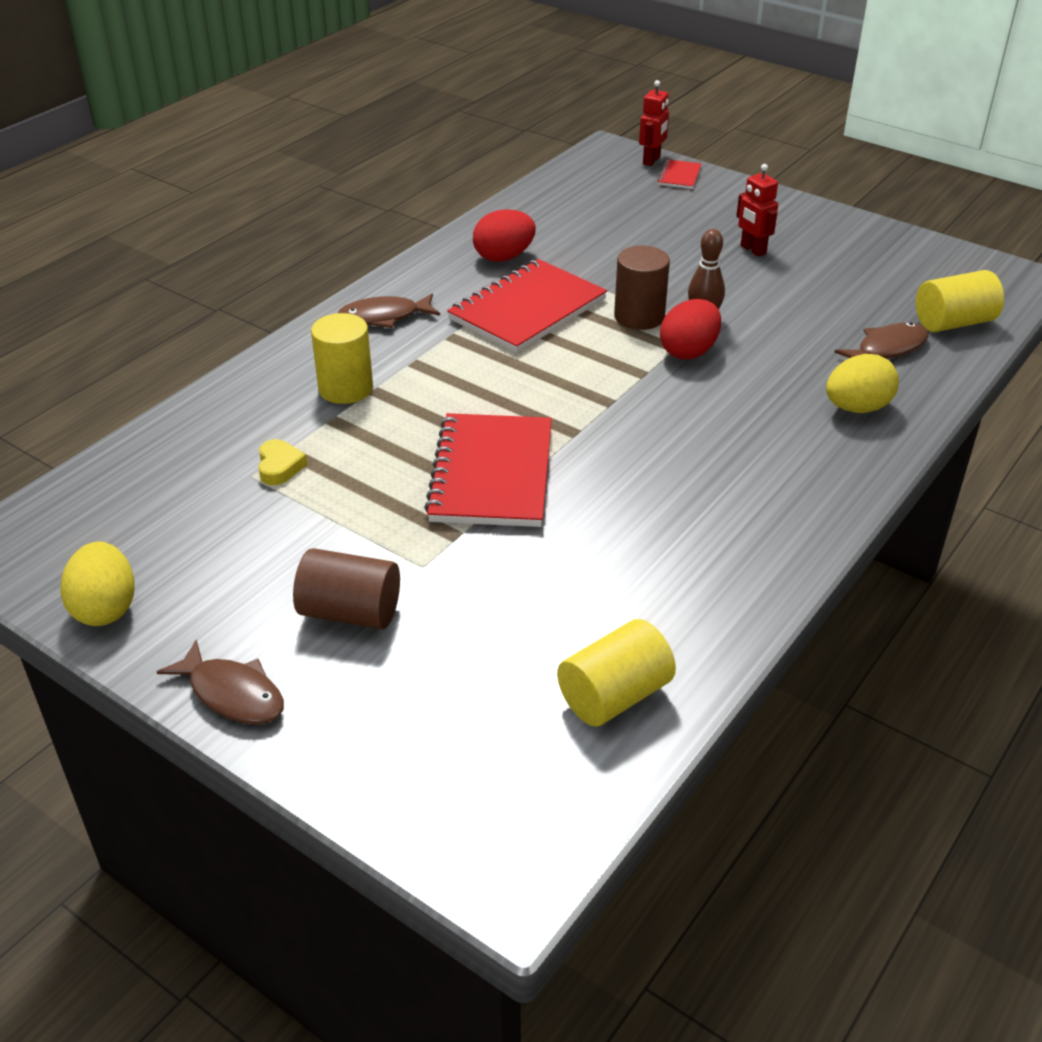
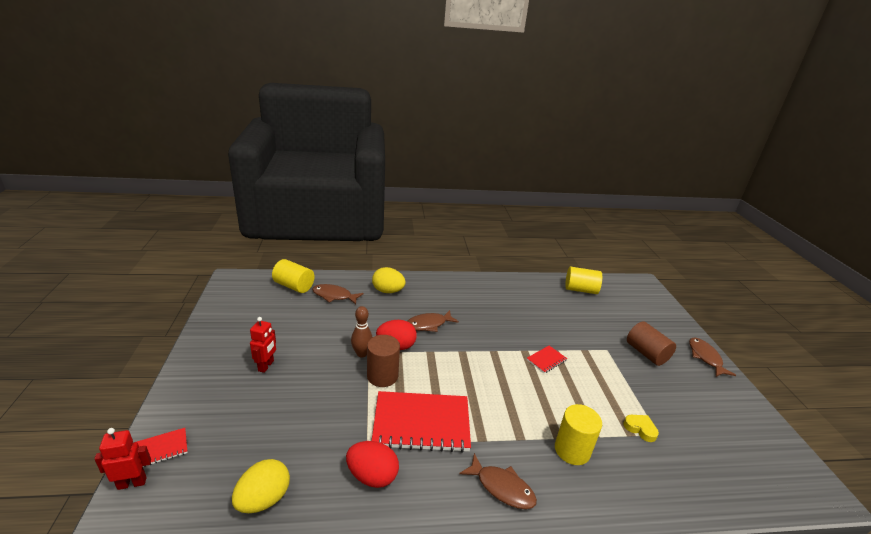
camera: 135 degrees left, 10 degrees down
yellow egg [60,542,135,626] -> yellow egg moved to [232,459,290,513]
yellow heart [258,439,307,485] -> yellow heart turned 90 degrees clockwise [623,415,659,442]
red notebook [424,413,552,527] -> red notebook [527,346,567,373], size x0.44
none -> brown fish [407,310,459,332]

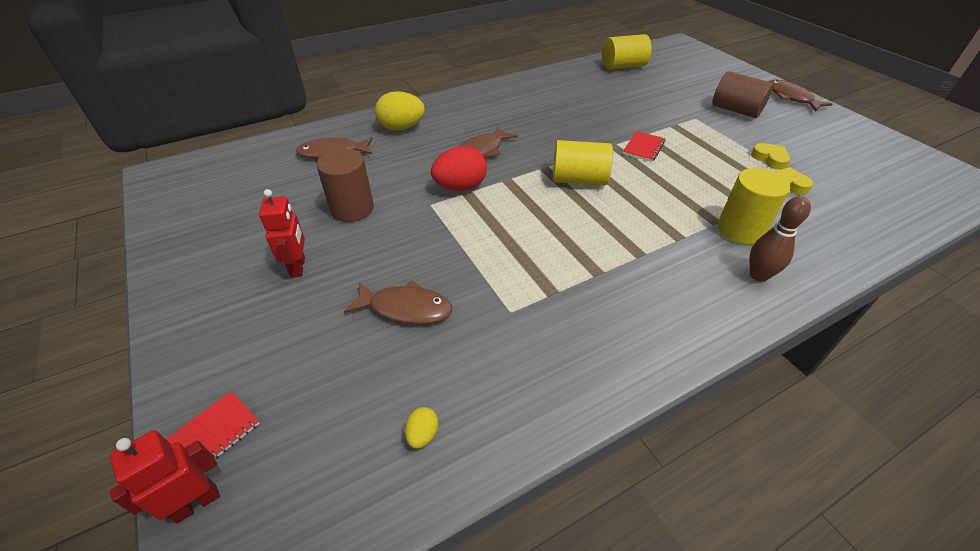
camera: 20 degrees left, 15 degrees up
yellow egg [232,459,290,513] -> yellow egg [405,407,439,449], size x0.47
yellow cylinder [272,259,314,293] -> yellow cylinder moved to [553,140,613,185]
red egg [346,441,399,488] -> none
brown bowling pin [351,306,373,358] -> brown bowling pin moved to [749,196,811,282]
brown cylinder [367,335,400,387] -> brown cylinder moved to [317,149,374,222]
red notebook [372,391,471,453] -> none
brown fish [459,453,537,509] -> brown fish moved to [344,280,452,325]
none -> yellow heart [751,143,790,170]

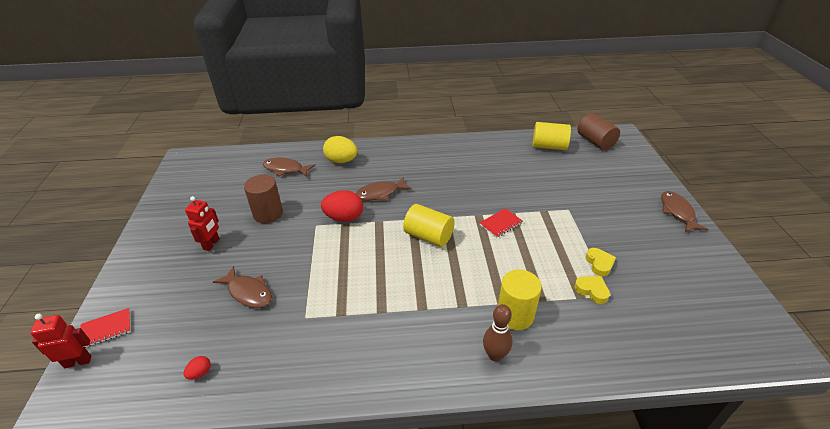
camera: 25 degrees right, 5 degrees down
yellow egg [405,407,439,449] -> red egg [184,356,211,380]
brown cylinder [712,71,774,118] -> brown cylinder moved to [577,113,620,150]

